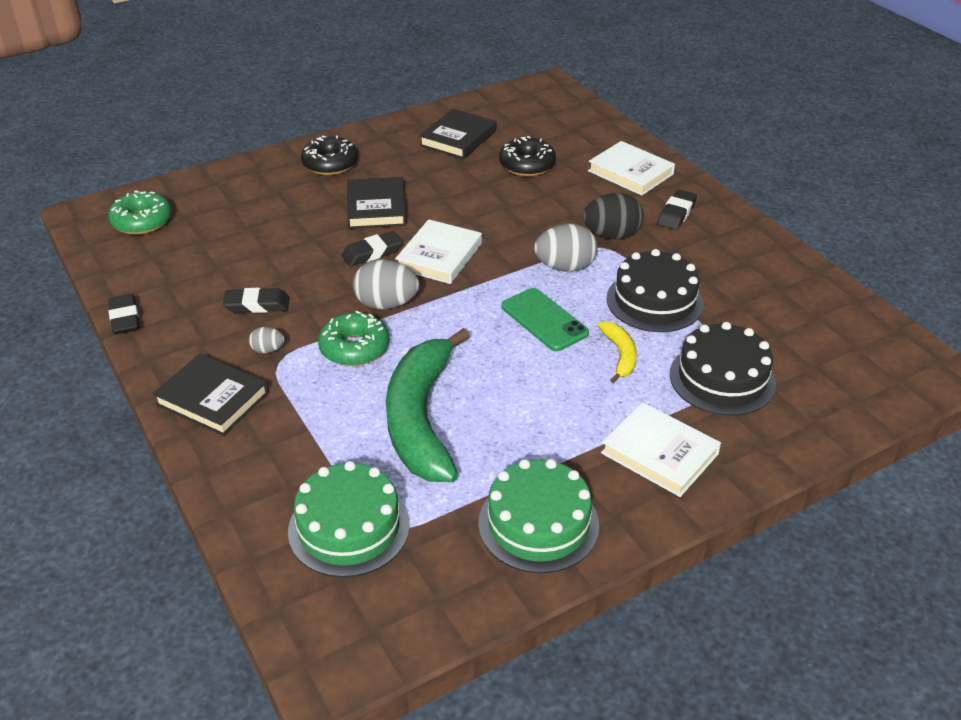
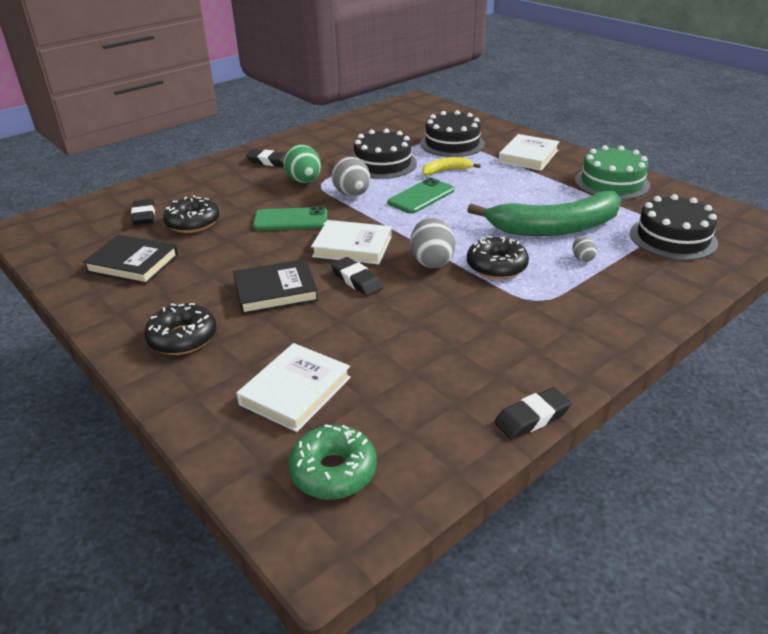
camera: 100 degrees left, 5 degrees down
black book [153,353,269,436] -> none
black eraser [223,288,290,313] -> black eraser moved to [131,199,155,225]
grey egg [249,327,285,353] -> grey egg moved to [572,236,597,262]
green cake [288,461,410,577] -> black cake [630,194,718,260]
green donut [318,311,389,366] -> black donut [467,236,529,279]
black egg [583,193,644,239] -> green egg [283,145,321,183]
white book [588,141,675,196] -> white book moved to [236,343,351,432]
none -> green phone [253,207,328,230]

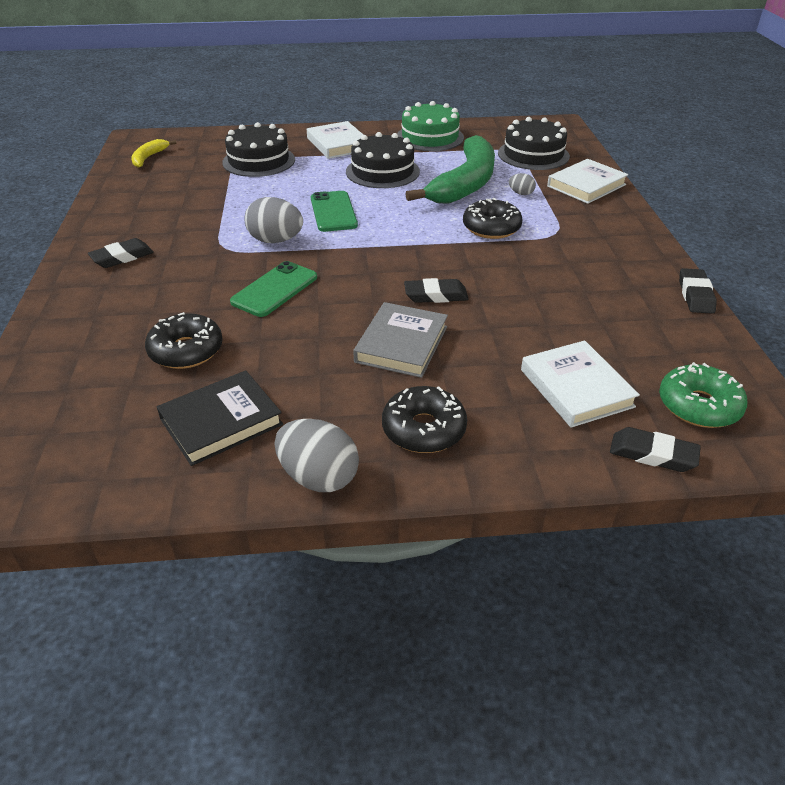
camera: 55 degrees left, 5 degrees up
black eraser [131,199,155,225] -> black eraser moved to [610,427,701,472]
black book [233,259,319,315] -> grey book [353,302,448,378]
green egg [283,145,321,183] -> none
white book [311,220,392,264] -> white book moved to [547,159,628,204]
black cake [354,128,417,179] -> black cake moved to [346,132,420,188]
grey egg [410,217,456,268] -> grey egg moved to [275,419,359,492]
yellow banana [422,157,481,175] -> yellow banana moved to [131,139,176,168]

